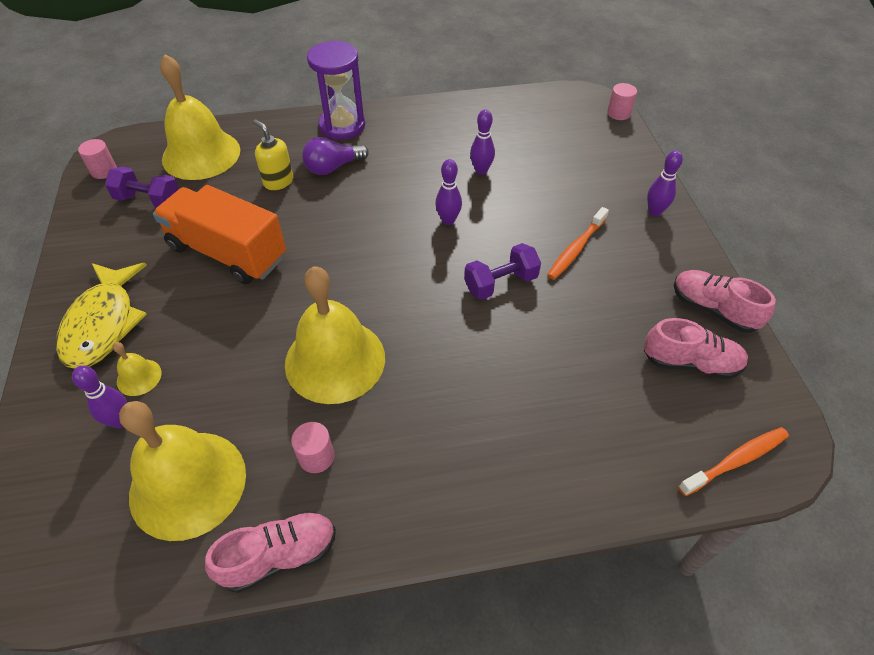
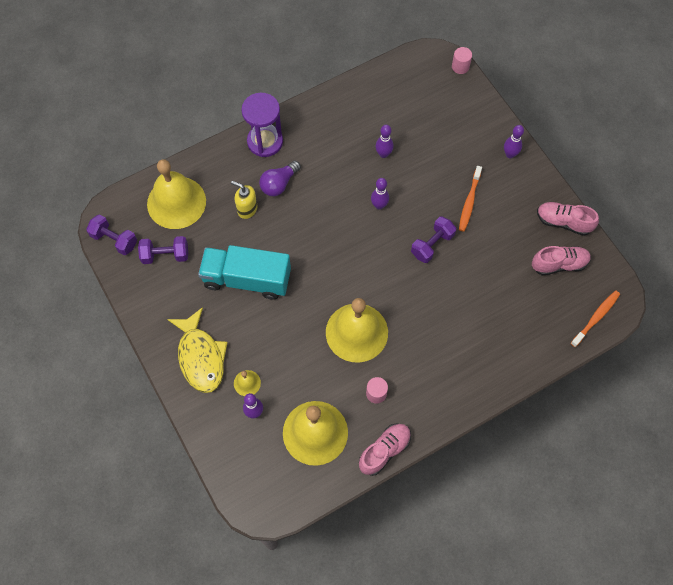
camera: 20 degrees left, 15 degrees up
pink cylinder [78,139,117,179] -> purple dumbbell [86,214,137,255]
orange truck [153,185,286,284] -> turquoise truck [198,245,291,300]

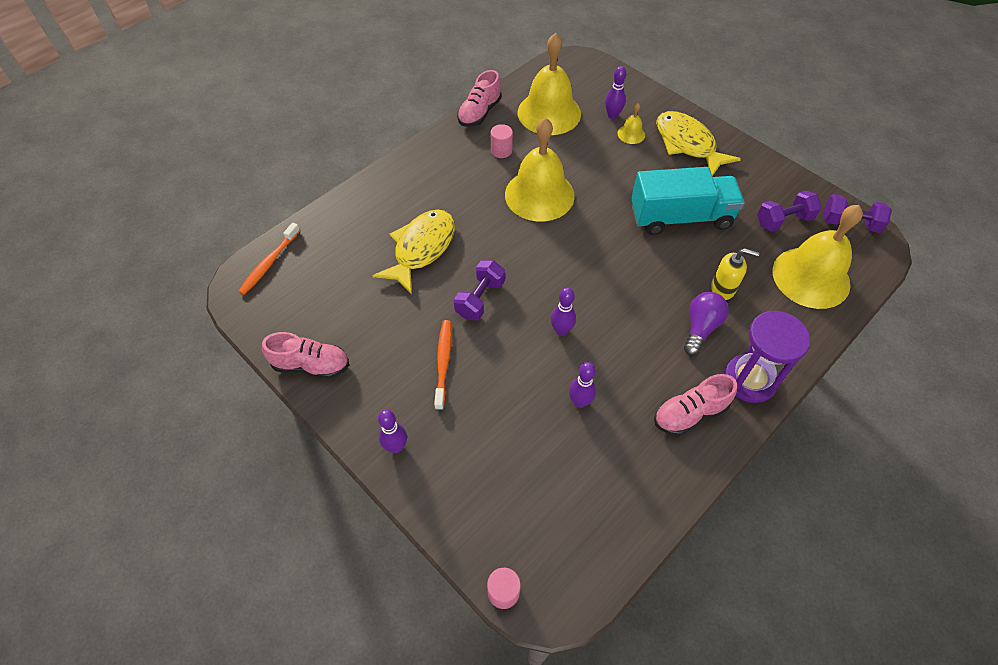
camera: 165 degrees right, 10 degrees down
pink shoe [532,246,591,275] -> pink shoe moved to [654,374,737,436]
none -> yellow fish [372,209,455,294]

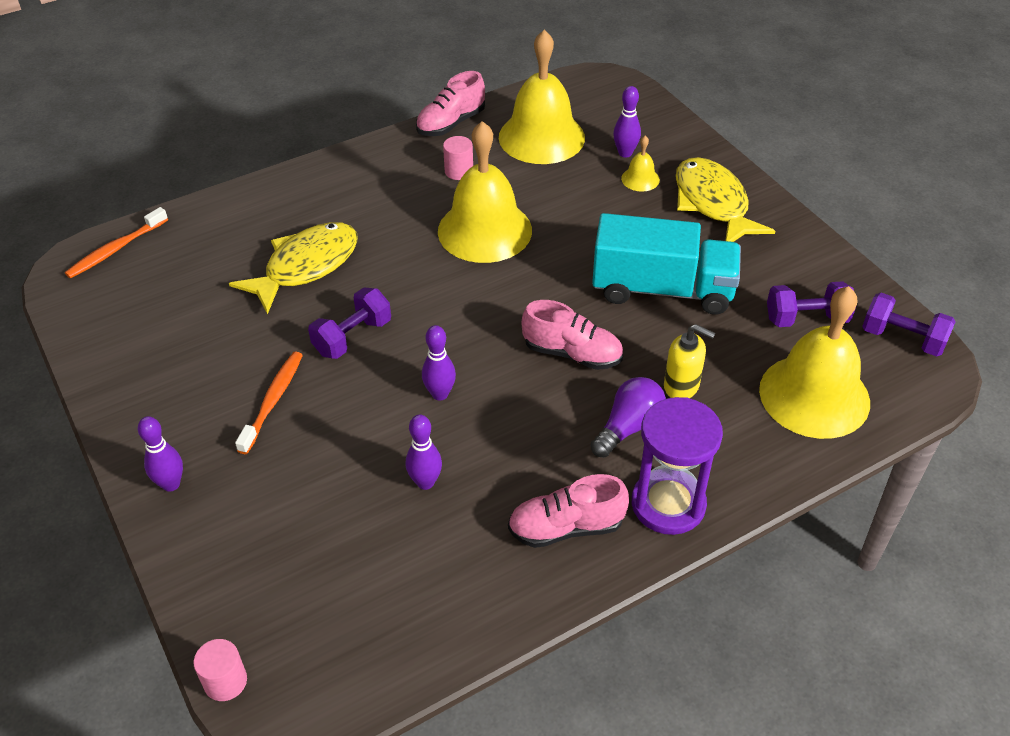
camera: 15 degrees right, 10 degrees down
pink shoe [262,332,349,379] -> pink shoe moved to [522,300,623,370]

